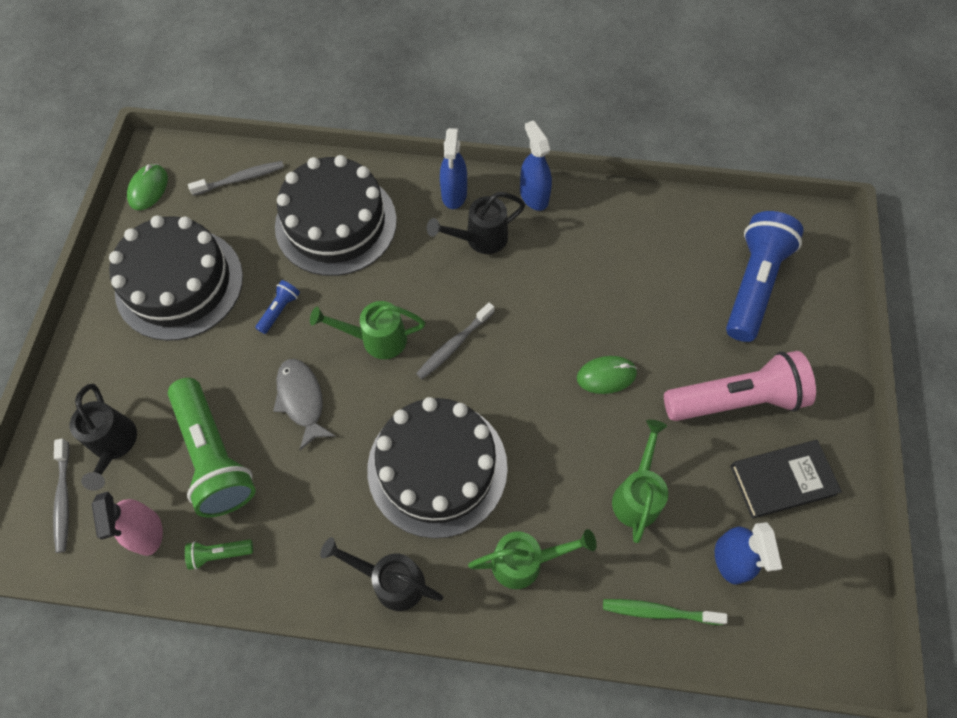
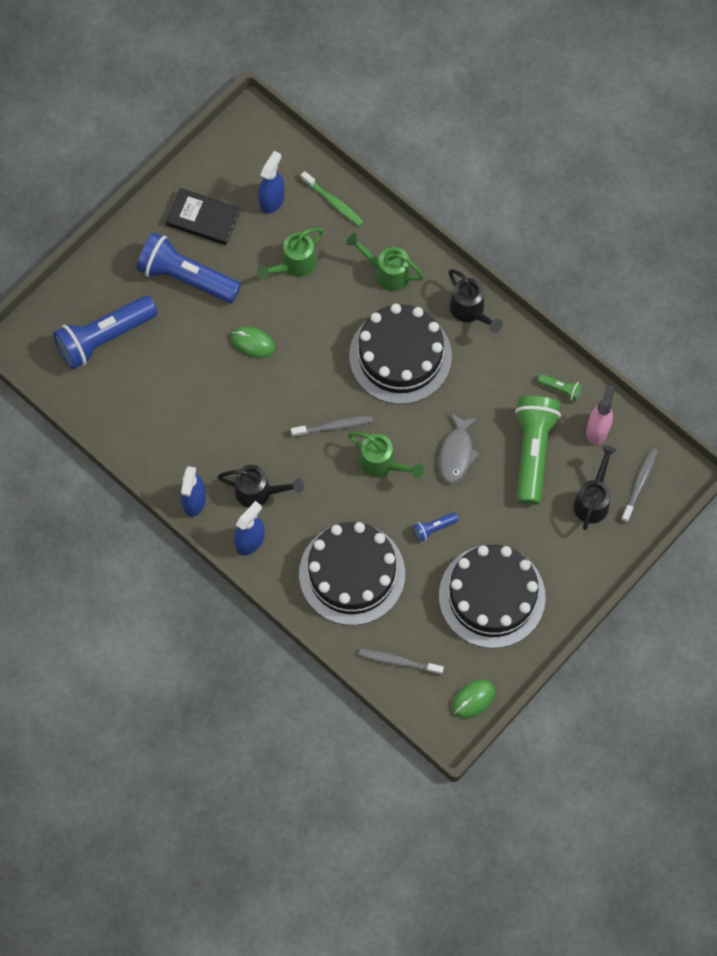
camera: 145 degrees left, 5 degrees up
pink flashlight [664,351,816,421] -> blue flashlight [136,233,241,303]

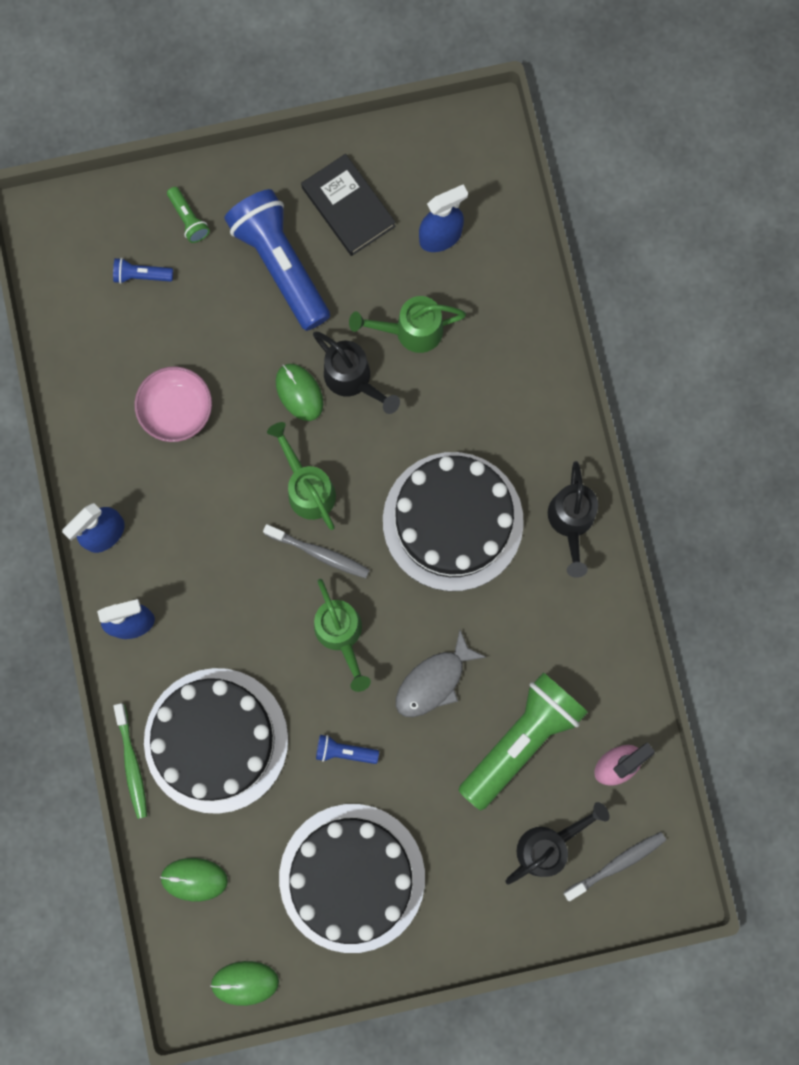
camera: 35 degrees right, 10 degrees up
blue flashlight [53,296,158,369] -> blue flashlight [113,258,173,284], size x0.42
black watering can [217,465,304,508] -> black watering can moved to [313,332,400,414]
green toothbrush [301,171,364,226] -> green toothbrush moved to [113,703,147,819]
green watering can [346,233,424,291] -> green watering can moved to [267,422,336,530]
grey toothbrush [359,648,444,675] -> green mouse [160,858,228,901]
green flashlight [538,374,583,402] -> green flashlight moved to [167,187,210,243]
none -> pink bowl [134,366,212,442]

